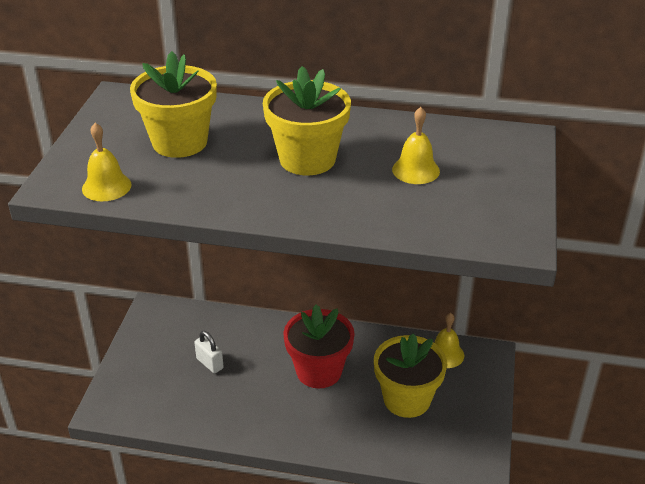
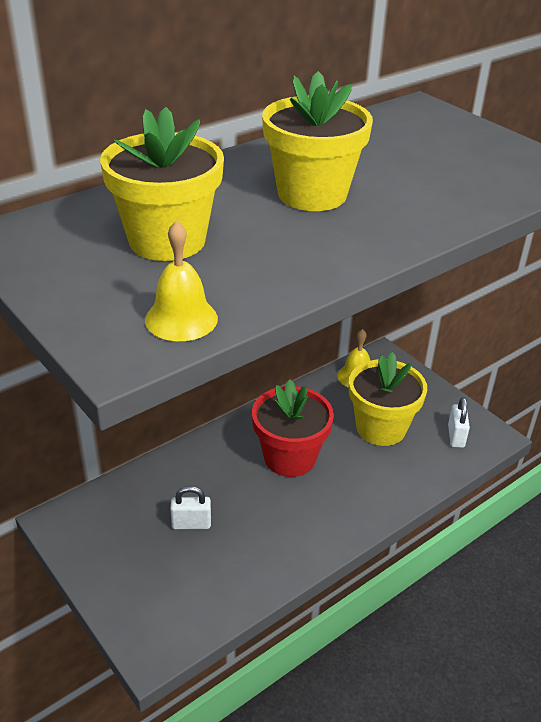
camera: 50 degrees left, 0 degrees up
yellow bell [392,107,440,184] -> none
none -> white padlock [448,397,470,448]

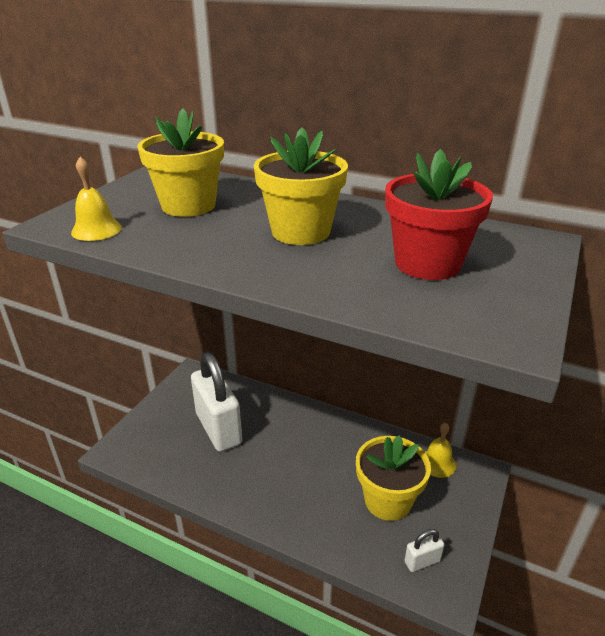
camera: 65 degrees right, 5 degrees down
white padlock [170,486,211,529] -> white padlock [191,352,242,452], size x2.35
red flower pot [252,379,334,477] -> red flower pot moved to [385,149,493,280]

